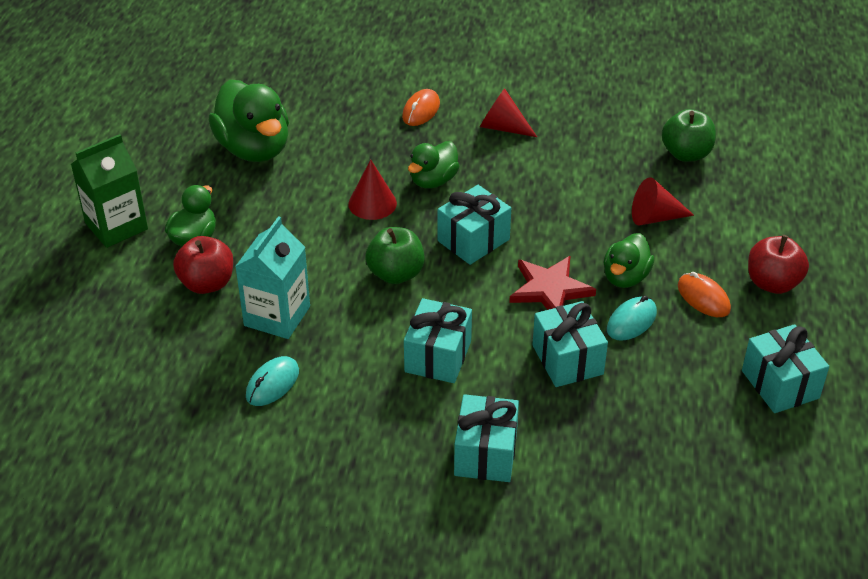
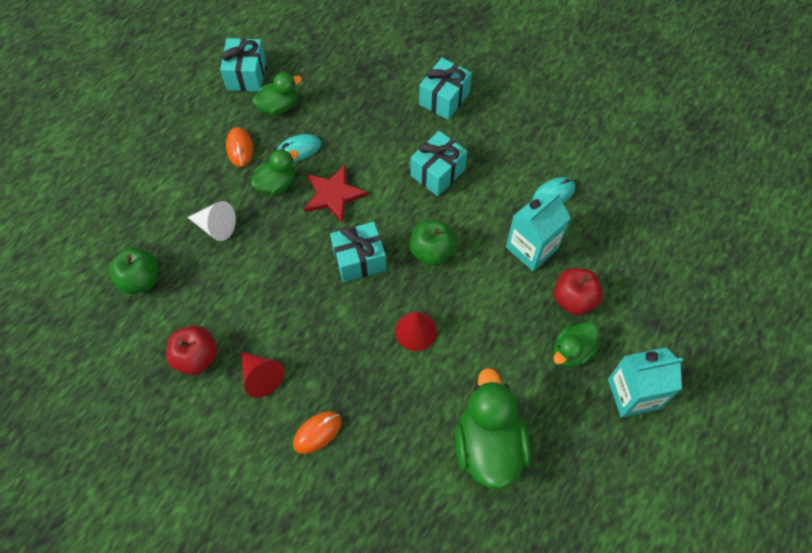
camera: 155 degrees left, 20 degrees up
green carton [71,134,148,248] -> turquoise carton [608,348,683,418]
green duck [408,141,460,189] -> green duck moved to [252,72,302,116]
turquoise gift [532,301,608,387] -> none
red cone [632,177,694,226] -> white cone [187,201,236,241]
red apple [748,235,809,294] -> red apple moved to [166,325,217,375]

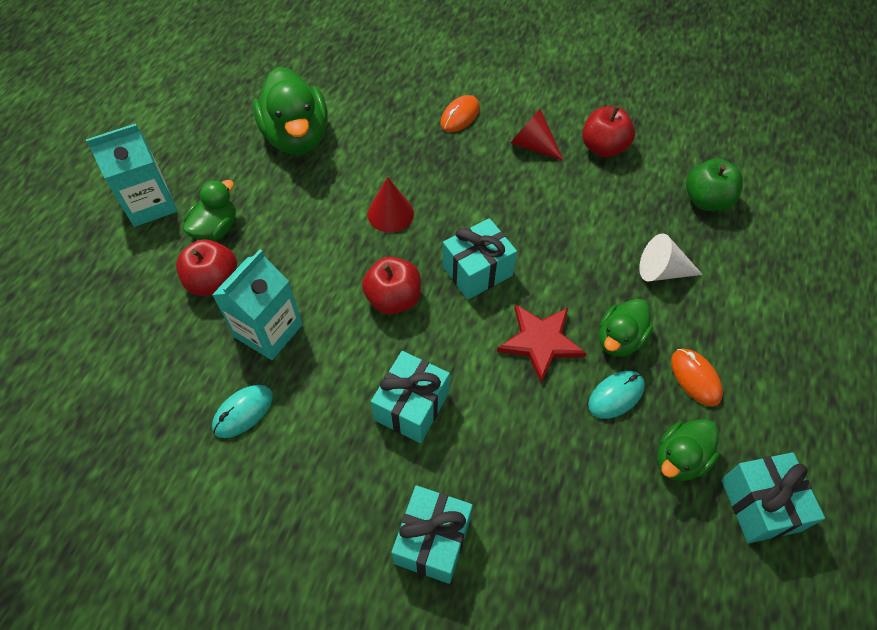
camera: 165 degrees right, 5 degrees down
green apple [409,220,456,266] -> red apple [362,257,421,314]

